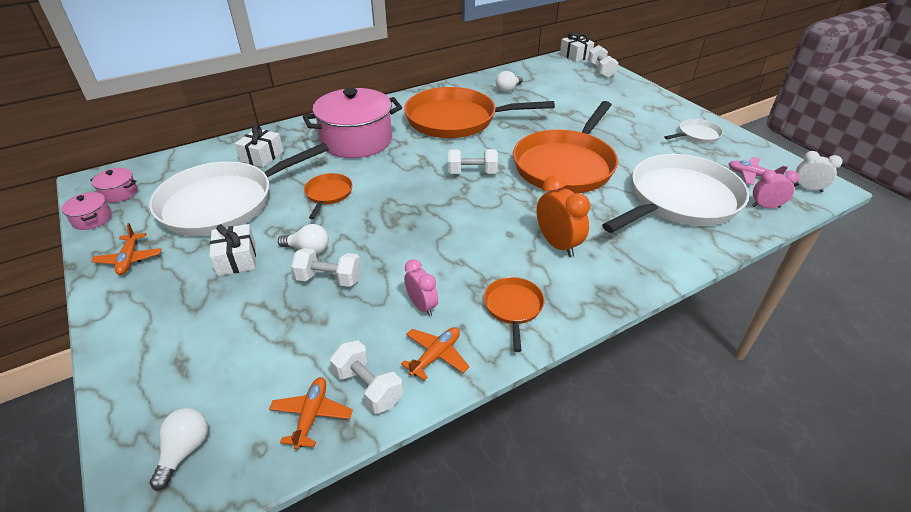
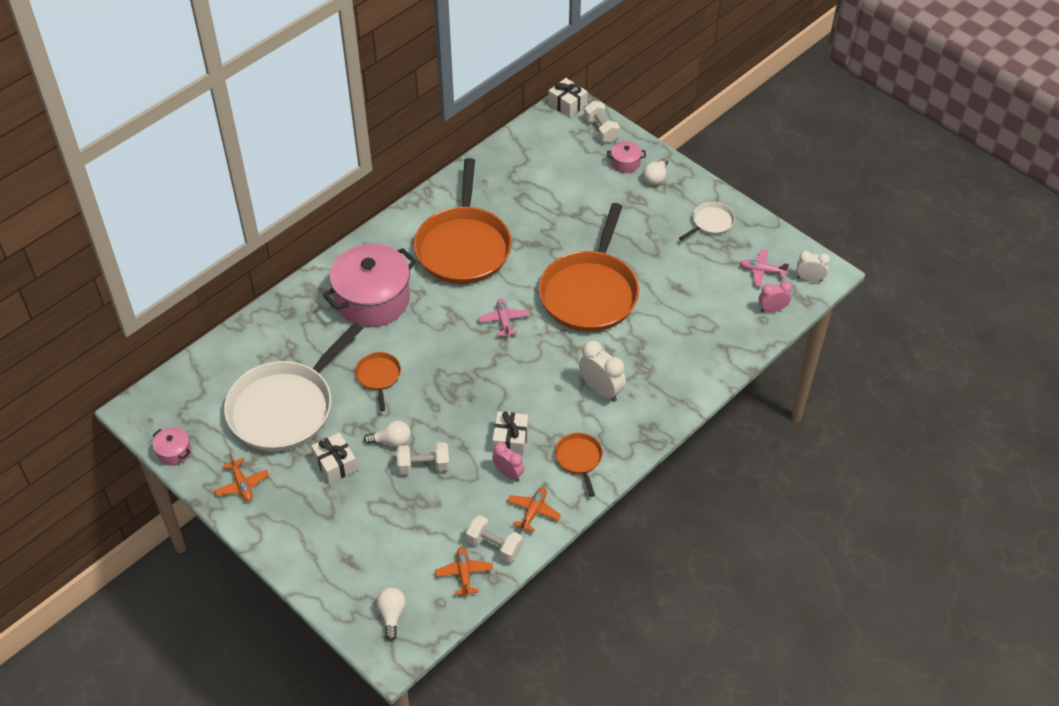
camera: 15 degrees left, 10 degrees up
pink pot [90,168,138,203] -> pink pot moved to [607,141,646,173]
white gift [235,125,283,167] -> white gift moved to [492,411,528,456]
orange pan [404,87,555,138] -> orange pan turned 75 degrees counterclockwise [414,158,512,284]
white dumbbell [448,149,498,174] -> pink plane [478,298,530,337]
white light bulb [496,71,523,92] -> white light bulb moved to [643,157,668,185]
orange clock [537,175,590,257] -> white clock [579,341,626,402]
white pan [602,154,749,233] -> none

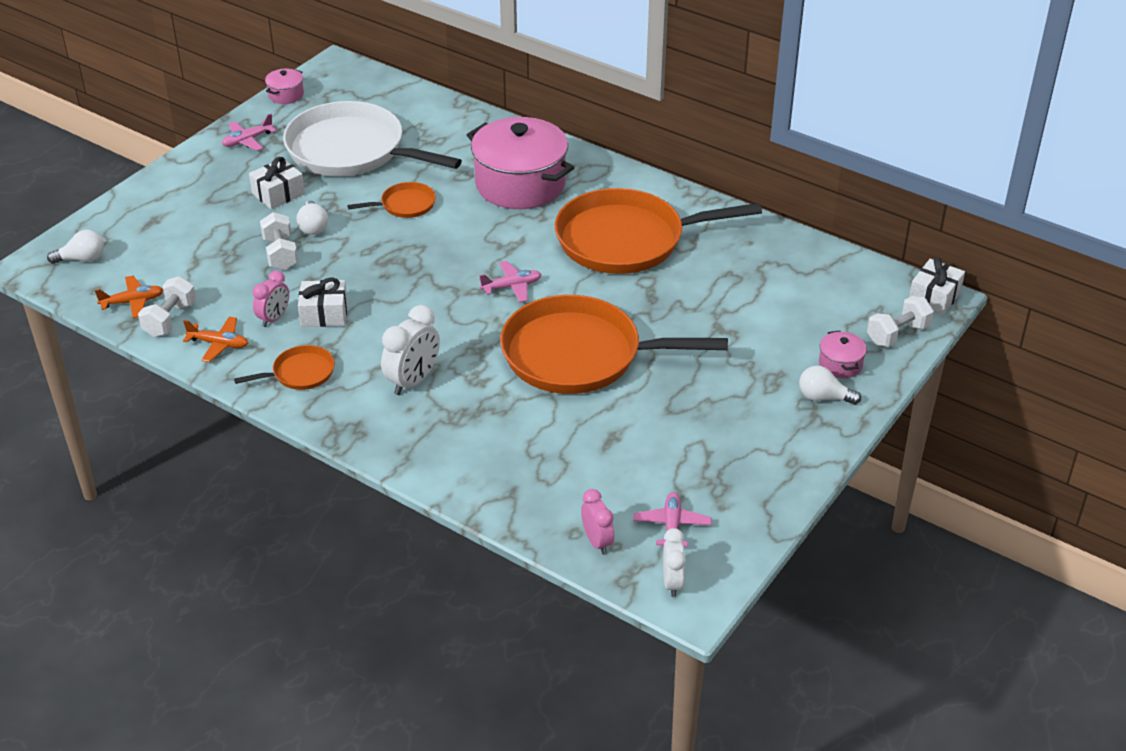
camera: 80 degrees right, 10 degrees down
orange plane [214,453,269,502] -> pink plane [222,114,277,151]
white pan [679,202,735,241] -> none

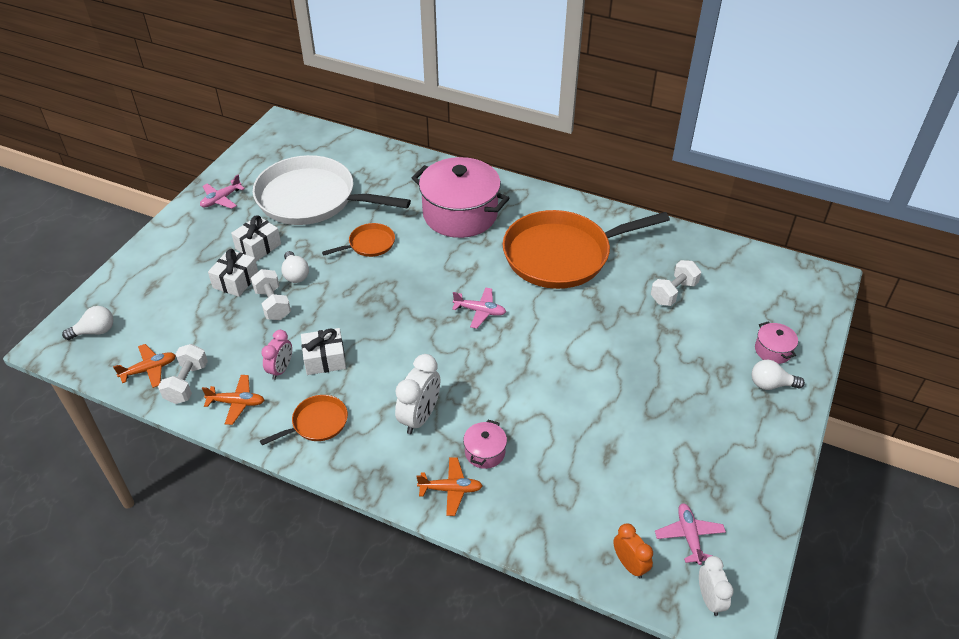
camera: 10 degrees left, 5 degrees up
pink pot [265,69,304,104] -> pink pot moved to [463,420,507,469]
pink plane [479,261,542,302] -> pink plane turned 45 degrees clockwise [452,287,506,329]
orange pan [500,295,728,394] -> none
pink clock [581,489,614,555] -> orange clock [613,523,653,579]
white dumbbell [867,296,934,347] -> white dumbbell moved to [651,260,701,306]
white gift [909,258,965,315] -> white gift moved to [208,249,258,297]
none -> orange plane [416,457,483,516]

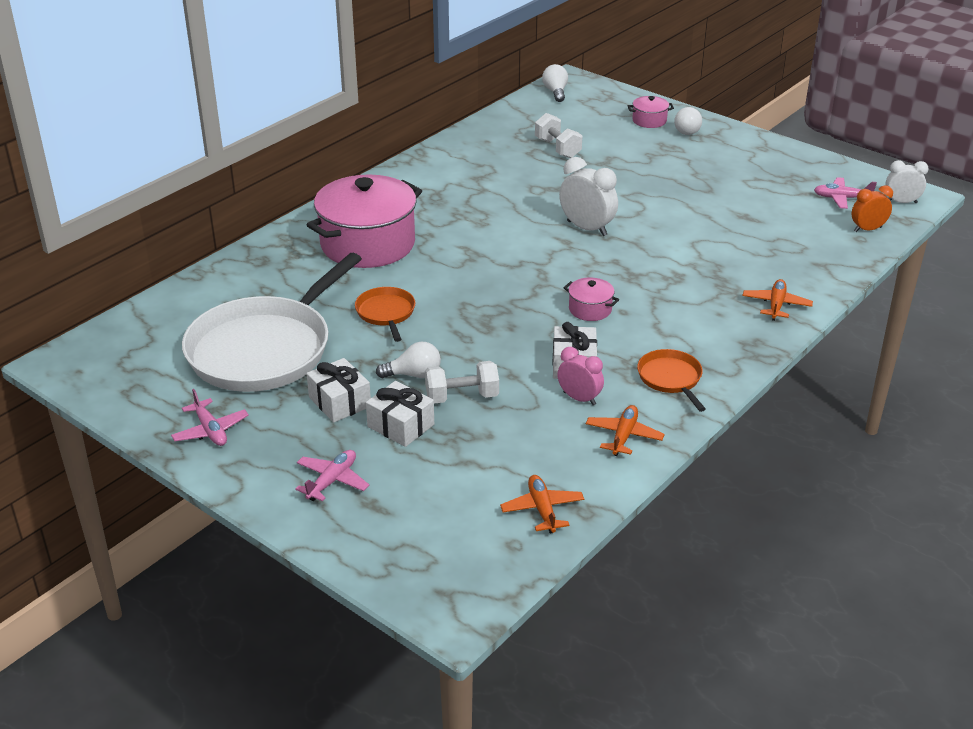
camera: 75 degrees left, 10 degrees down
white light bulb [62,306,114,340] -> white light bulb moved to [542,64,568,102]
white dumbbell [158,344,208,404] -> none
white clock [395,354,440,434] -> white clock moved to [559,157,618,236]
pink plane [452,287,506,329] -> pink plane moved to [295,450,369,501]
pink pot [463,420,507,469] -> pink pot moved to [564,277,619,321]
orange pan [503,210,670,289] -> none

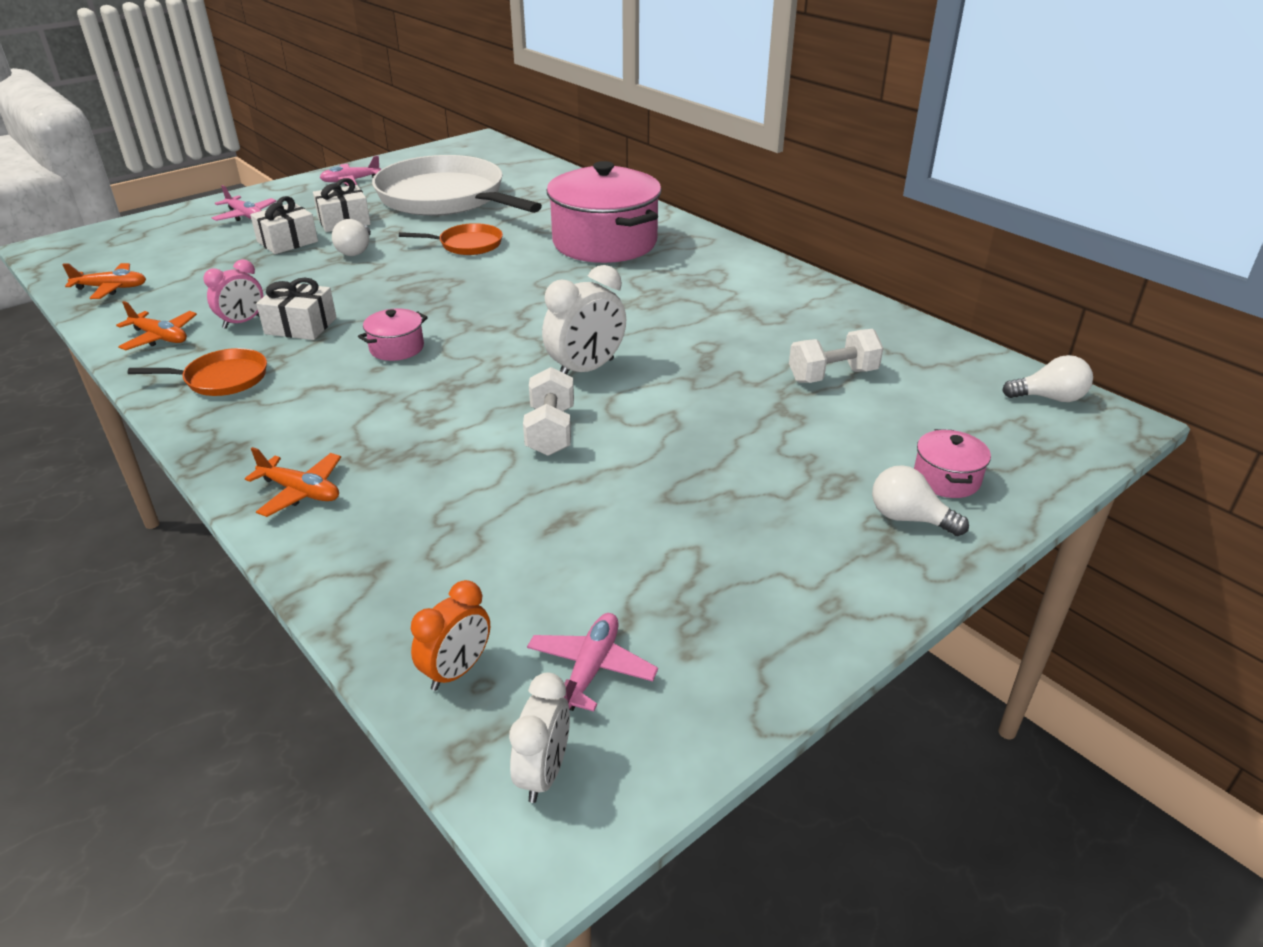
camera: 100 degrees right, 0 degrees up
white dumbbell [425,361,499,403] -> white dumbbell moved to [523,367,574,456]
orange clock [852,186,893,232] -> orange clock turned 45 degrees clockwise [411,580,490,691]

